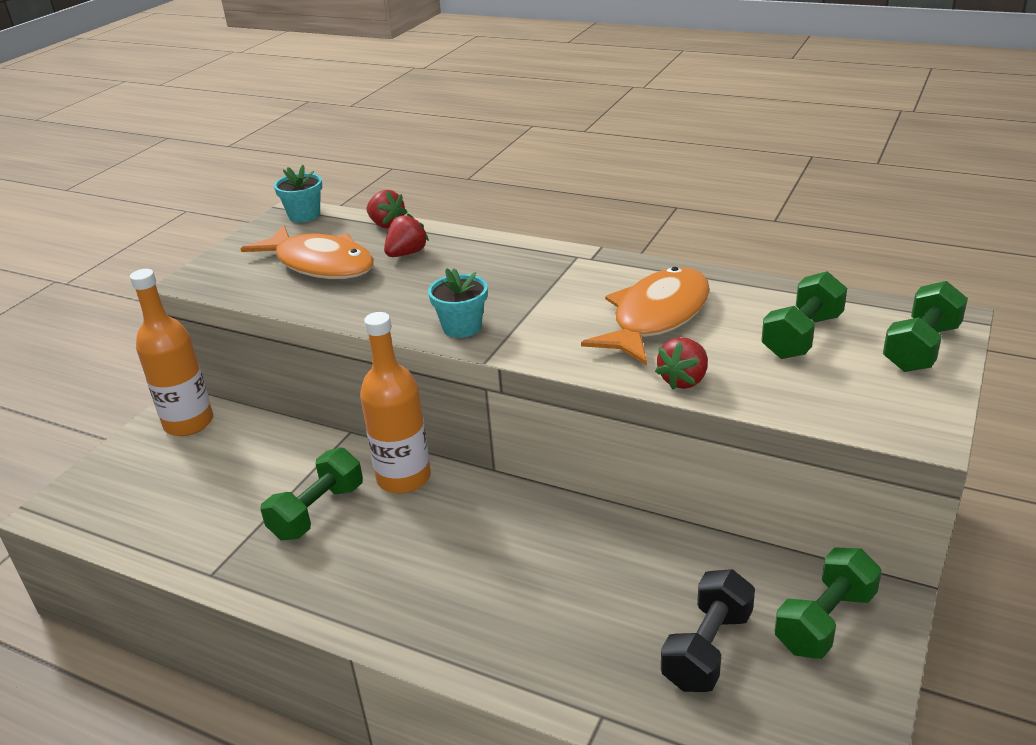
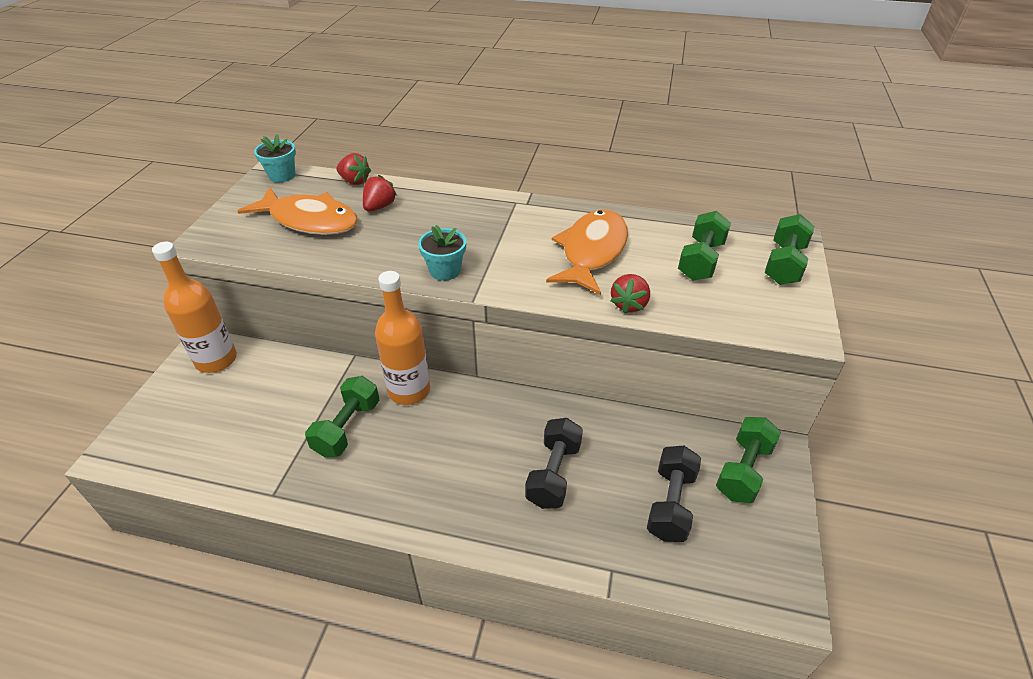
camera: 15 degrees left, 10 degrees up
none -> black dumbbell [525,418,583,509]

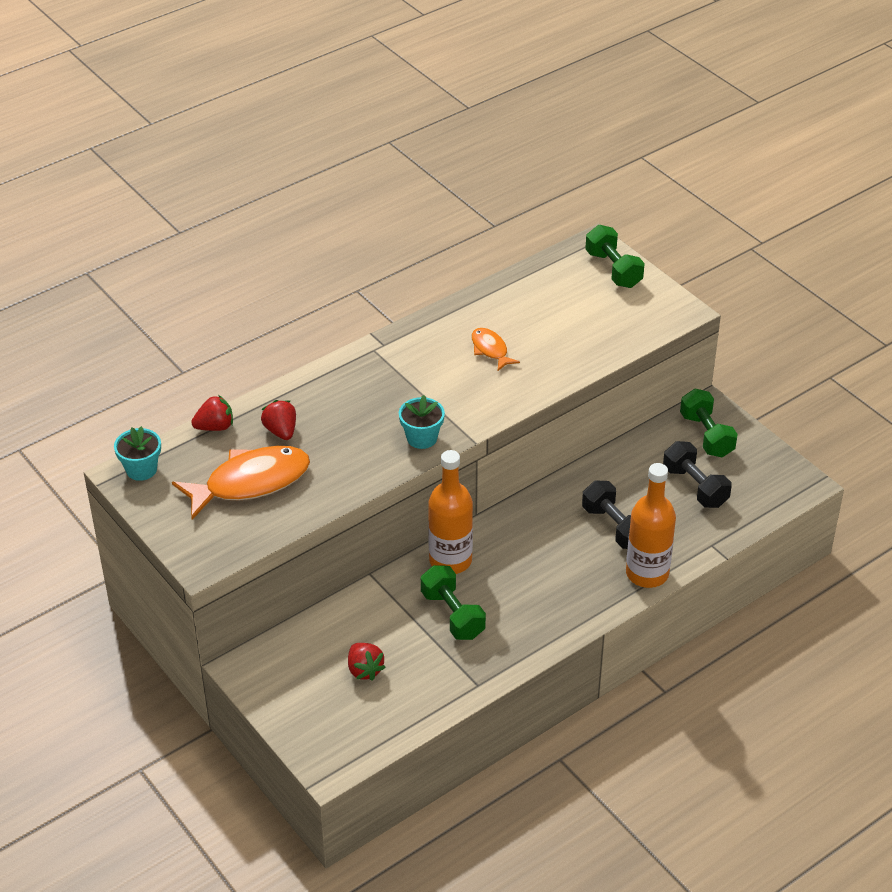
camera: 50 degrees left, 0 degrees up
orange bottle [152,242,237,373] -> orange bottle moved to [626,463,676,588]
orange fish [546,210,628,295] -> orange fish [472,328,520,371], size x0.50
red strawberry [610,274,650,314] -> red strawberry moved to [348,643,386,681]
green dumbbell [678,211,731,281] -> none

